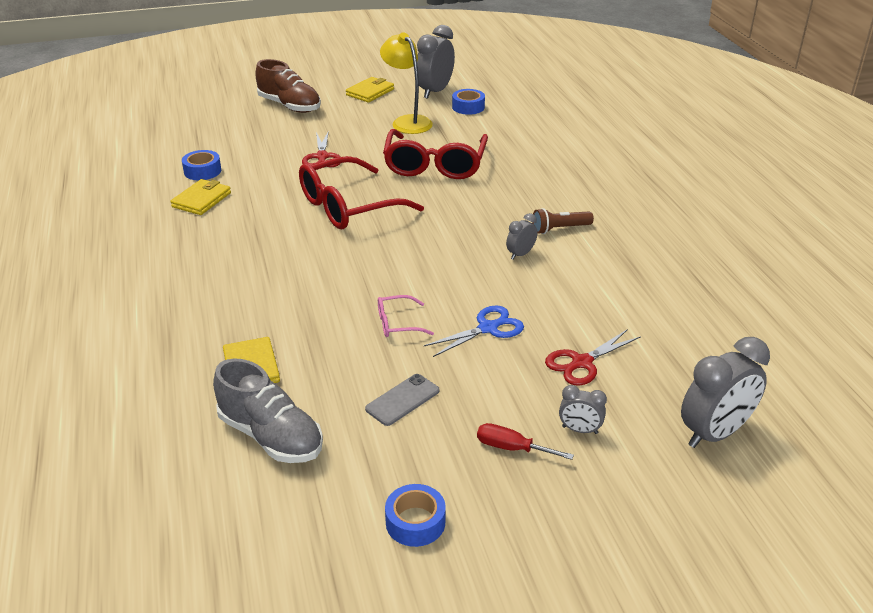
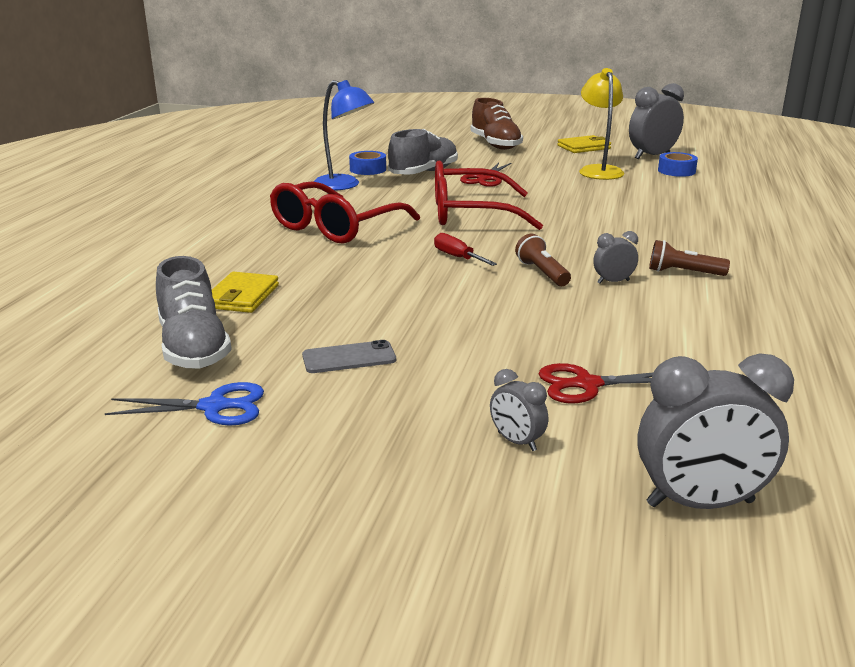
camera: 30 degrees right, 10 degrees down
yellow wallet [170,179,231,215] -> blue lamp [314,80,374,190]
pink glasses [378,295,434,337] -> none
red glasses [383,129,488,179] -> red glasses moved to [270,181,420,243]
blue tape [385,484,446,547] -> none
blue scissors [424,306,524,357] -> blue scissors moved to [104,382,264,426]
red screwdriver [477,423,574,460] -> red screwdriver moved to [434,233,497,266]
none -> grey shoe [388,129,458,175]
none -> brown flashlight [515,234,571,286]

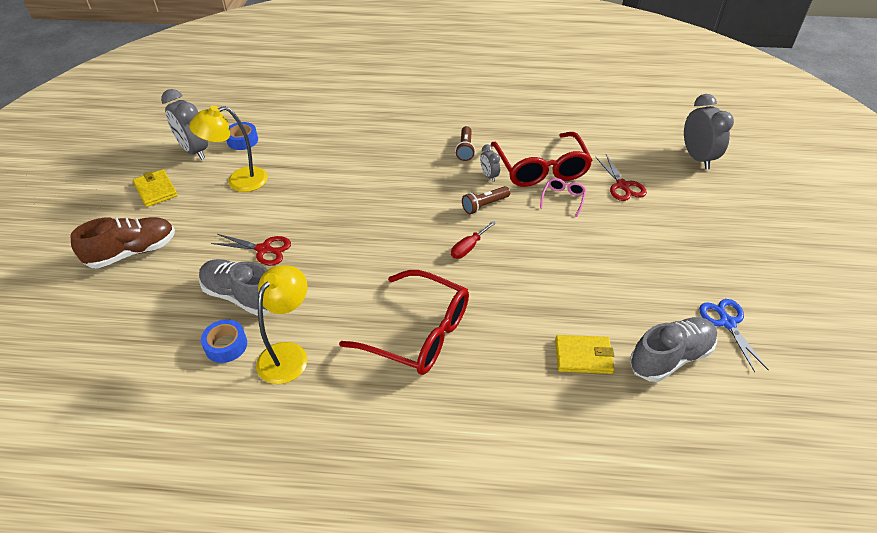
camera: 100 degrees left, 20 degrees up
grey phone [302,340,396,373] -> none
blue lamp [314,80,374,190] -> yellow lamp [256,265,308,384]
red glasses [435,160,543,230] -> red glasses moved to [491,132,593,187]
grey clock [490,369,548,451] -> none
none -> pink glasses [540,178,586,217]

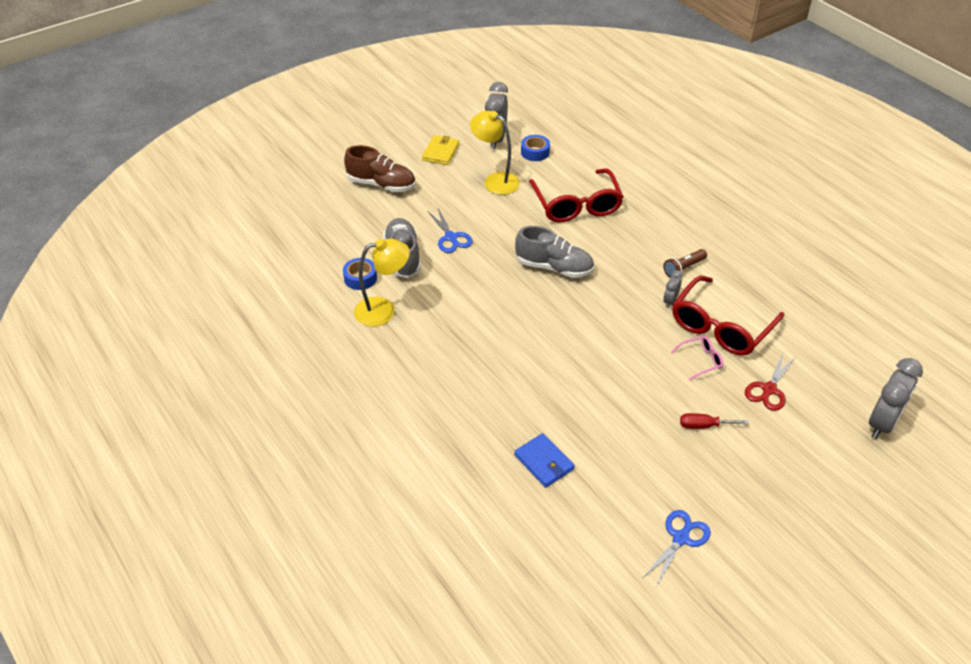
camera: 50 degrees right, 0 degrees up
red scissors [211,234,291,265] -> blue scissors [428,208,473,253]
red glasses [339,270,469,375] -> red glasses moved to [529,169,624,223]
red screwdriver [451,221,496,259] -> red screwdriver moved to [680,413,749,429]
brown flashlight [462,186,510,214] -> none
yellow wallet [555,335,615,374] -> blue wallet [514,433,575,488]
grey shoe [630,317,717,382] -> grey shoe moved to [515,226,594,278]

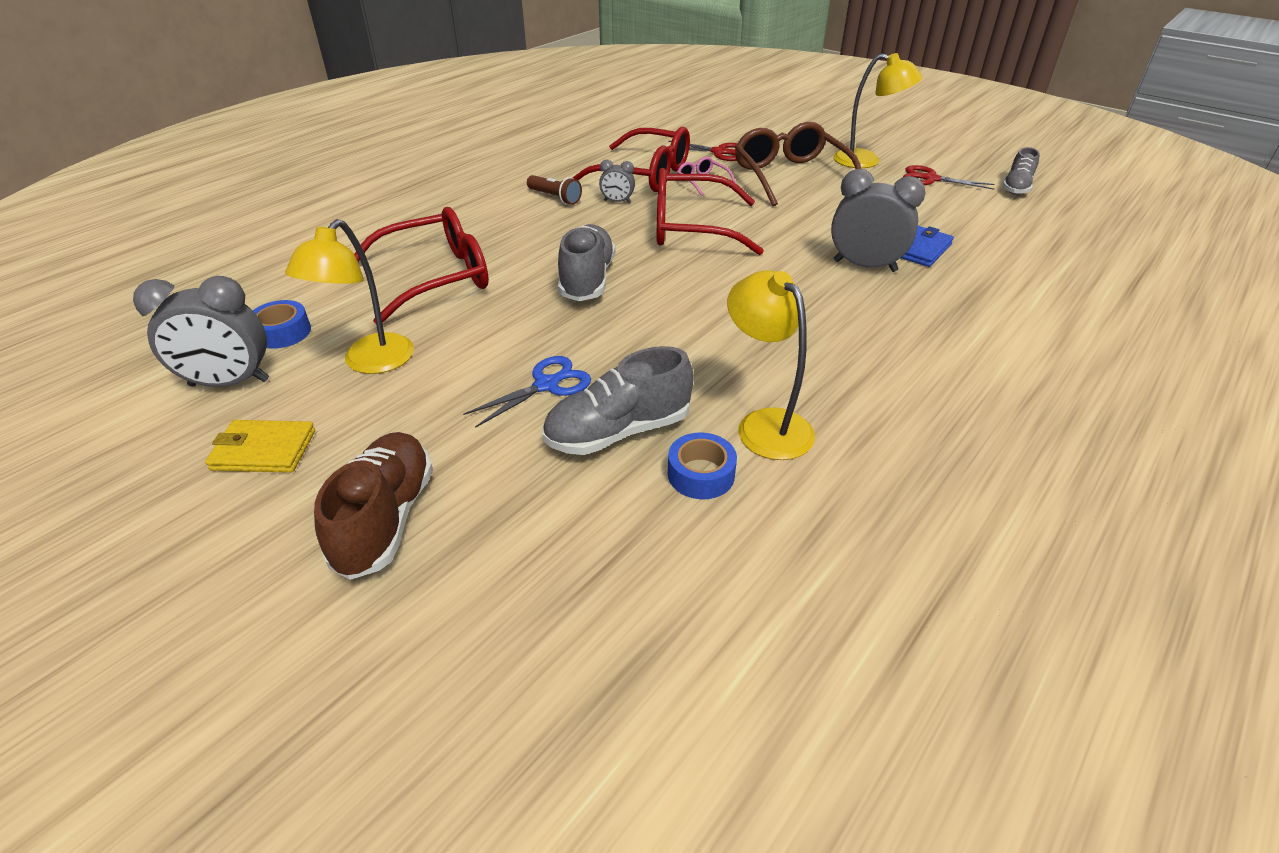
camera: 105 degrees left, 5 degrees down
blue scissors [643,510,711,587] -> red scissors [903,165,995,190]
red screwdriver [680,413,749,429] -> brown glasses [735,122,861,206]
grey clock [869,358,923,439] -> grey clock moved to [831,169,925,272]
none -> red glasses [656,168,764,255]
none -> yellow lamp [834,53,923,168]
none -> grey shoe [1002,147,1040,195]

